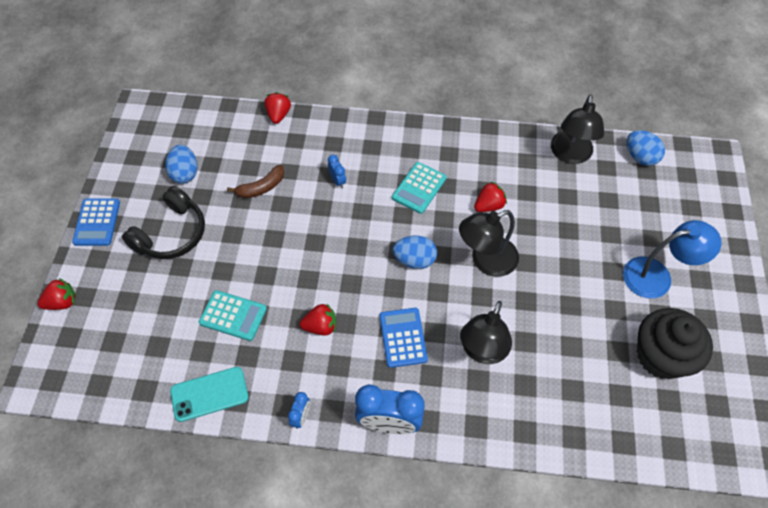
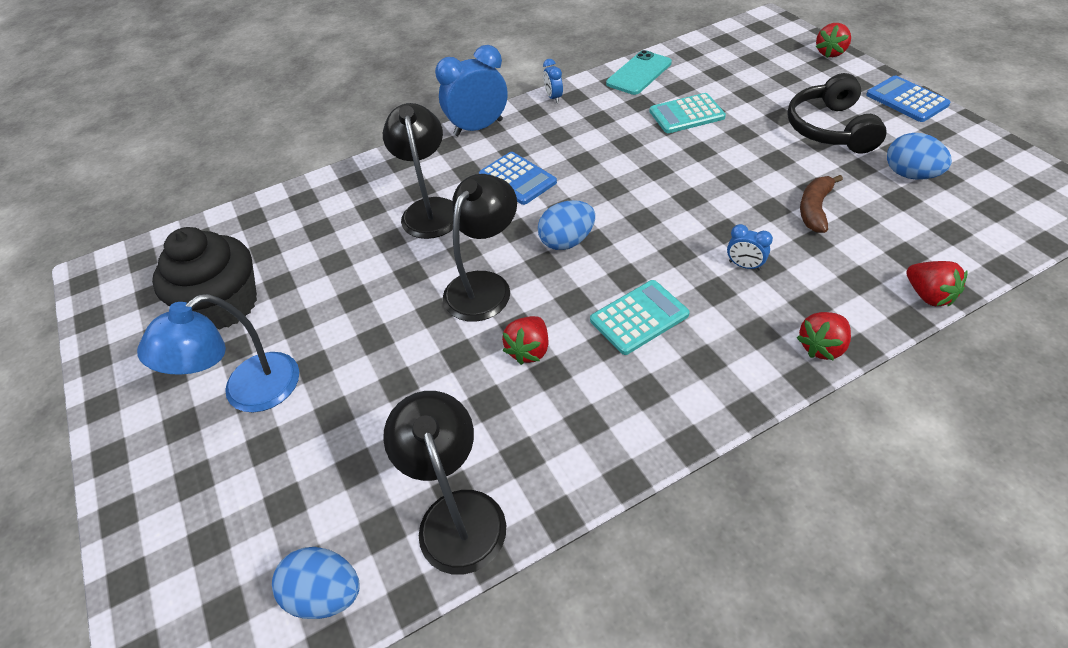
camera: 150 degrees right, 10 degrees down
red strawberry [300,303,336,336] -> red strawberry moved to [797,312,851,361]
turquoise calculator [392,162,447,214] -> turquoise calculator turned 60 degrees clockwise [590,280,690,355]

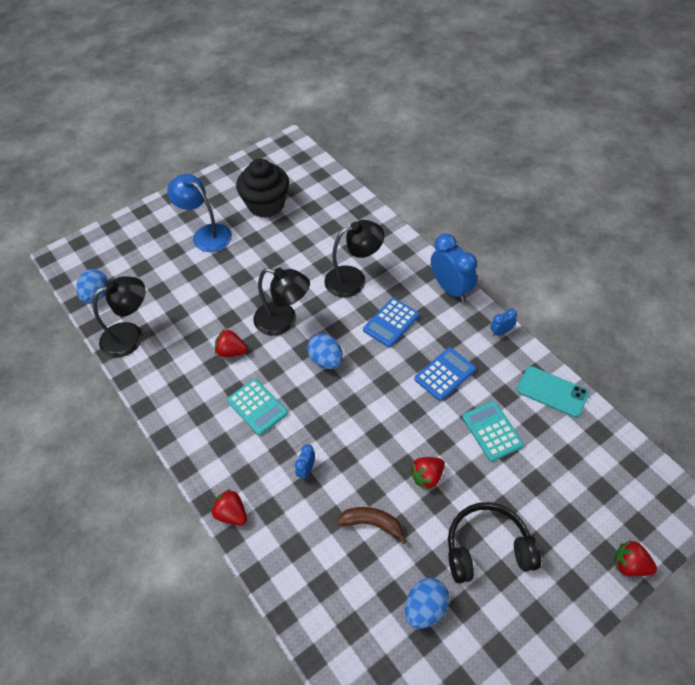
camera: 80 degrees right, 5 degrees up
blue calculator [866,76,951,122] -> blue calculator moved to [414,347,476,401]
red strawberry [906,261,968,306] -> red strawberry moved to [410,457,445,490]

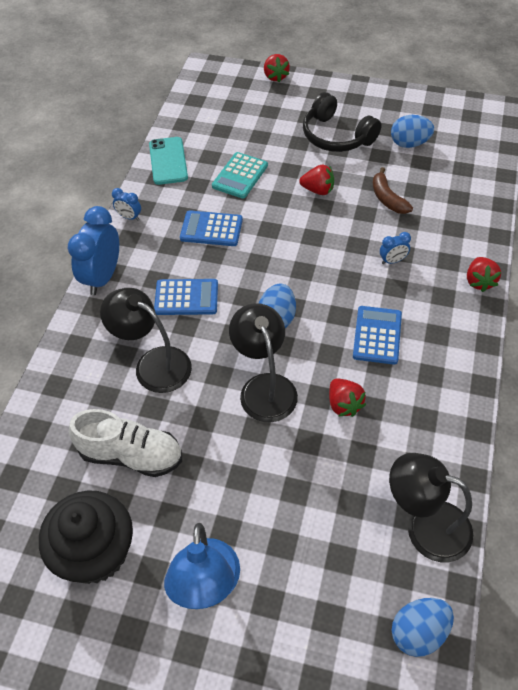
camera: 130 degrees left, 0 degrees up
turquoise calculator [227,379,288,436] -> blue calculator [353,306,402,365]
none -> white shoe [69,409,182,477]

